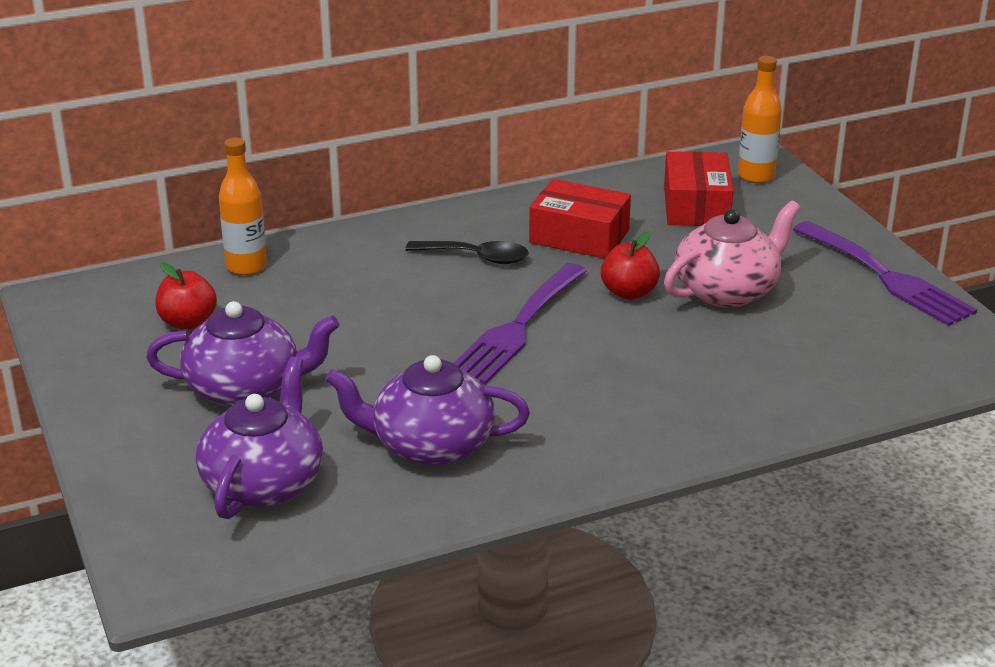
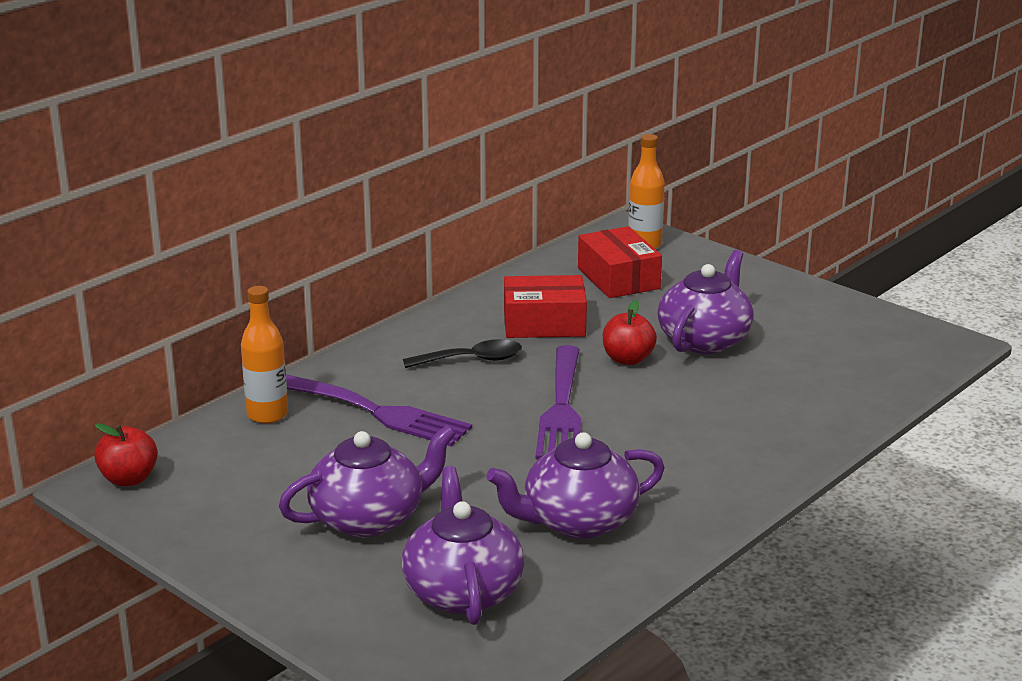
camera: 25 degrees left, 5 degrees down
red apple [155,262,217,330] -> red apple moved to [94,423,158,486]
pink teapot [664,200,800,308] -> purple teapot [657,250,754,354]
purple fork [793,221,977,326] -> purple fork moved to [286,374,472,447]

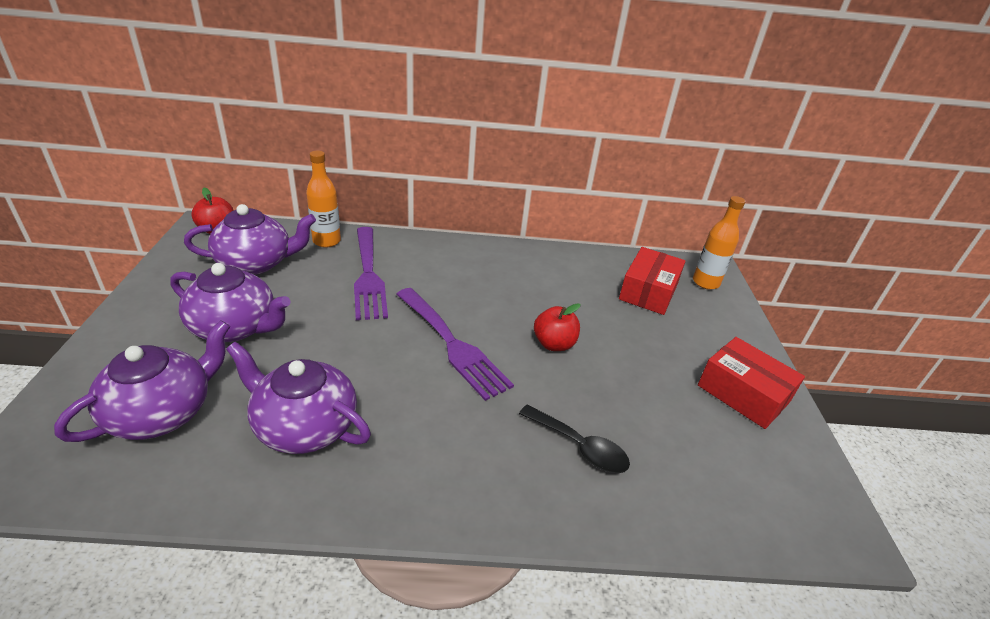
camera: 45 degrees right, 10 degrees up
black spoon [403,339,522,368] -> black spoon moved to [519,405,630,473]
red box [504,275,587,338] -> red box moved to [698,337,805,429]
purple fork [536,345,581,459] -> purple fork turned 90 degrees counterclockwise [396,288,514,401]
purple teapot [657,250,754,354] -> purple teapot moved to [184,204,316,275]

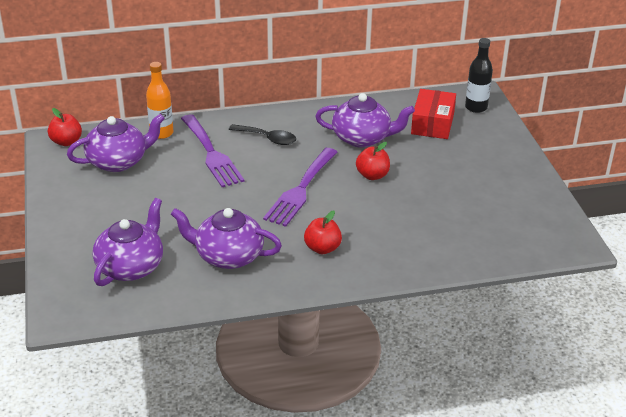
camera: 10 degrees left, 0 degrees up
purple teapot [170,263,290,342] -> purple teapot moved to [315,93,415,148]
purple fork [396,288,514,401] -> purple fork turned 75 degrees clockwise [263,148,337,227]
black spoon [519,405,630,473] -> black spoon moved to [229,124,296,145]
orange bottle [693,196,745,290] -> black bottle [465,38,493,113]
red box [698,337,805,429] -> none
none -> red apple [304,211,342,254]

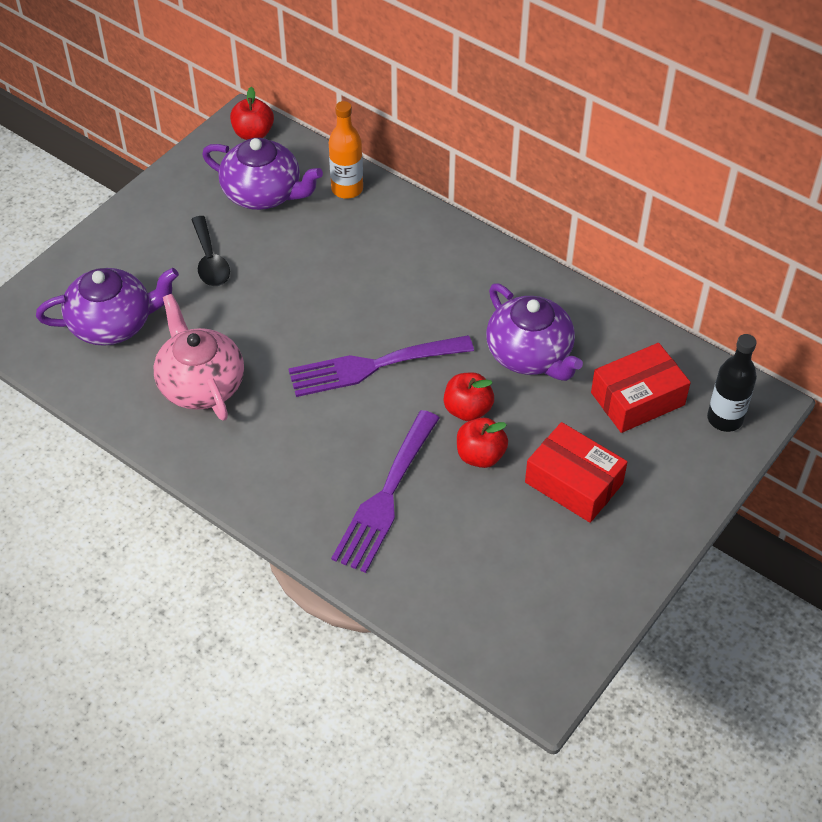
camera: 50 degrees right, 15 degrees up
purple teapot [171,208,282,269] -> pink teapot [154,294,244,421]
purple fork [181,115,245,187] -> purple fork moved to [331,410,439,573]
black spoon [229,124,296,145] -> black spoon moved to [191,216,230,286]
red apple [304,211,342,254] -> red apple moved to [457,417,508,468]
none -> red box [525,422,627,523]

